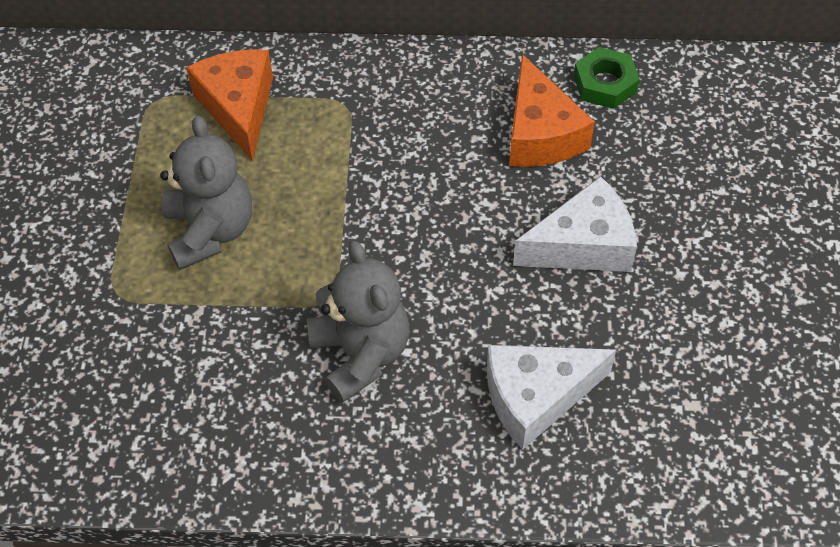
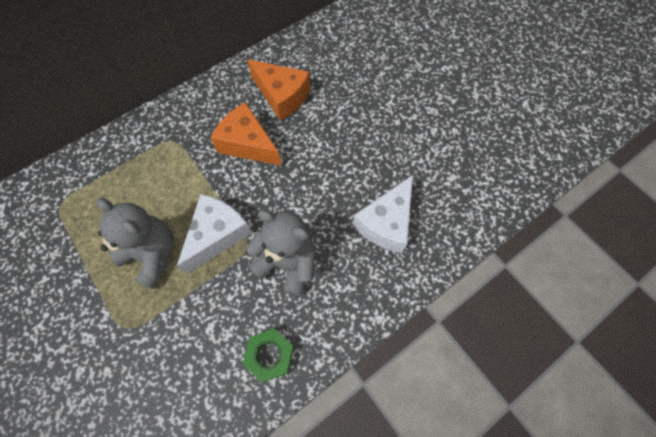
camera: 40 degrees left, 10 degrees up
orange cheese [186,49,273,161] -> orange cheese moved to [211,102,282,166]
white cheese [513,176,637,272] -> white cheese moved to [177,194,252,274]
green nut [574,47,640,109] -> green nut moved to [243,329,294,383]

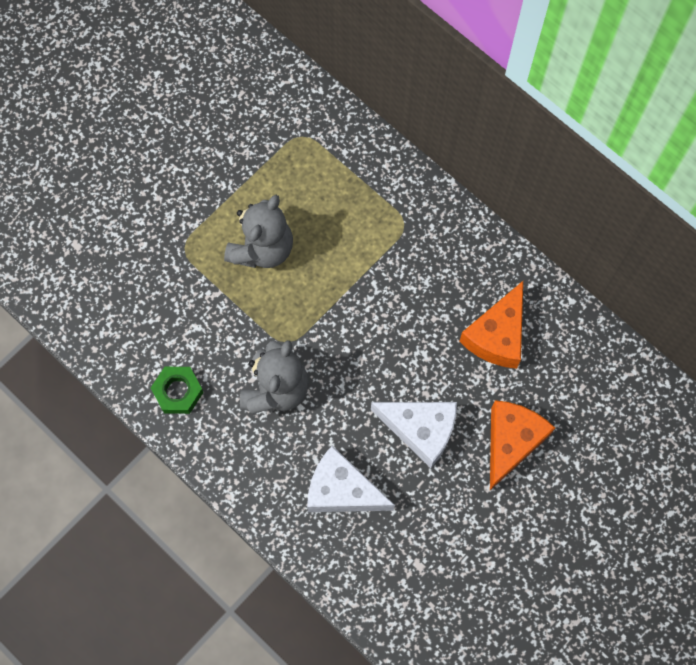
camera: 80 degrees right, 5 degrees up
white cheese [177,194,252,274] -> white cheese moved to [371,402,457,468]
orange cheese [211,102,282,166] -> orange cheese moved to [490,400,555,490]

